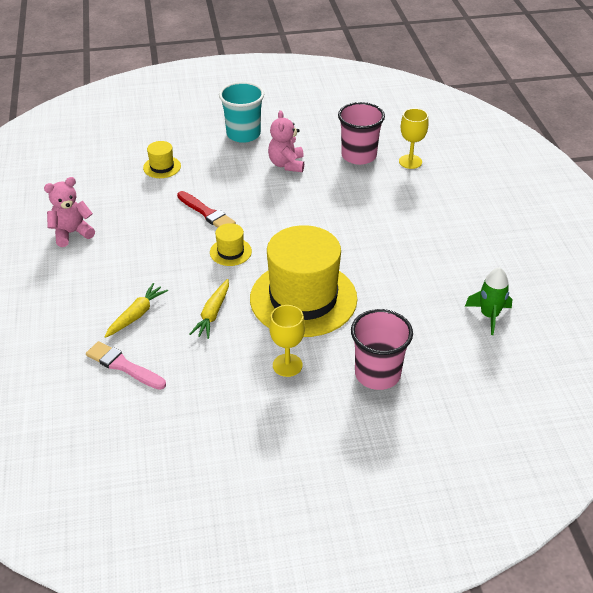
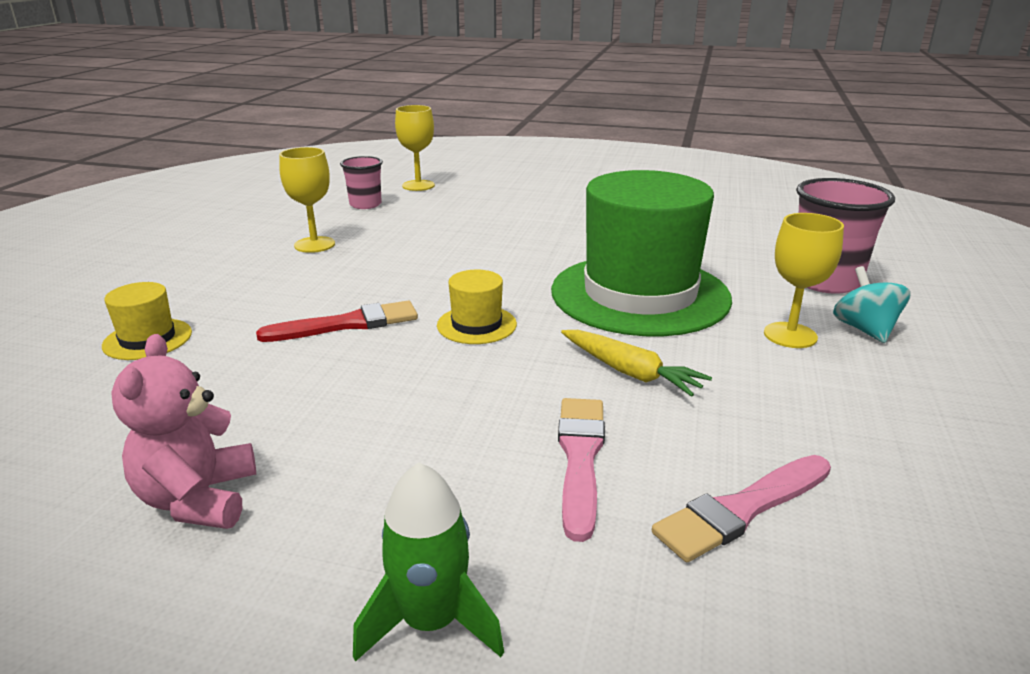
camera: 65 degrees left, 15 degrees down
yellow carrot [105,283,168,338] -> pink brush [558,398,605,542]
turquoise cup [219,82,264,143] -> none
yellow hat [250,225,357,337] -> green hat [551,170,732,336]
pink teddy bear [268,111,304,172] -> yellow goblet [279,147,335,253]
pink cup [338,102,385,165] -> pink cup [340,156,383,209], size x0.60
green rocket [465,267,512,335] -> green rocket moved to [353,462,504,662]
none -> turquoise spinning top [833,266,911,343]

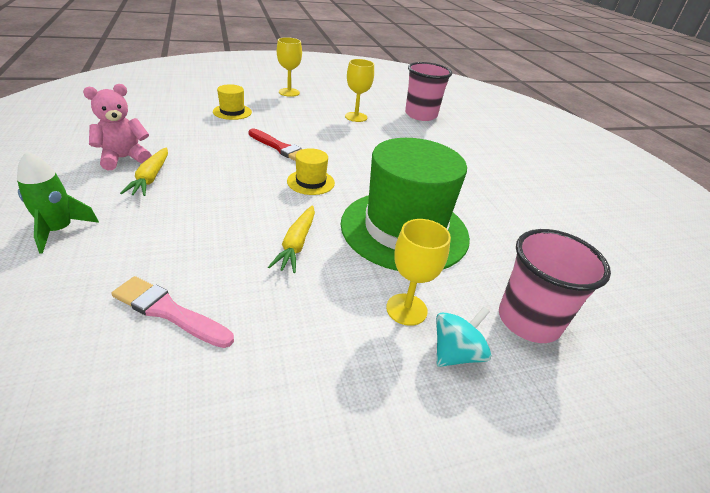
camera: 55 degrees right, 10 degrees up
pink cup [340,156,383,209] -> pink cup [405,62,452,121], size x1.67
yellow goblet [395,105,435,191] -> yellow goblet moved to [277,37,302,97]
pink brush [558,398,605,542] -> none
none -> yellow carrot [120,147,168,196]

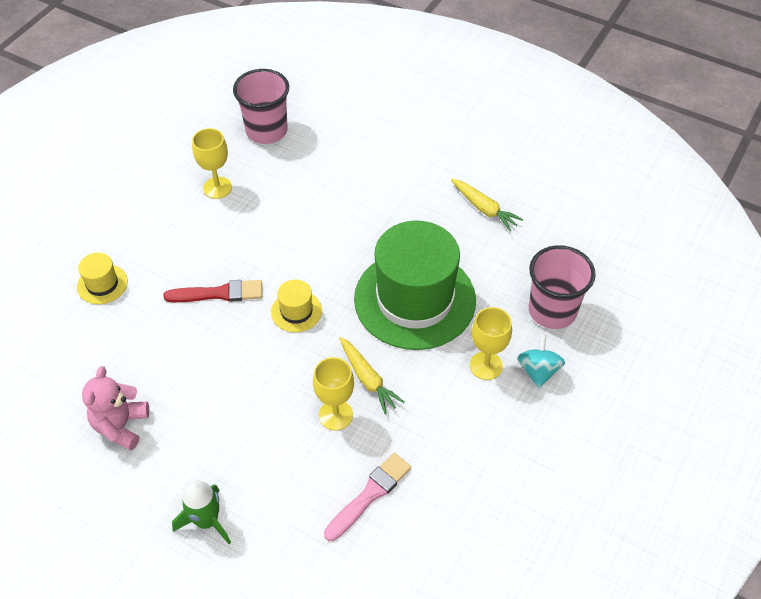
camera: 40 degrees left, 15 degrees up
pink brush [111,276,234,348] -> pink brush turned 150 degrees clockwise [324,453,411,541]
yellow carrot [120,147,168,196] -> yellow carrot moved to [451,179,523,231]
yellow goblet [277,37,302,97] -> yellow goblet moved to [313,357,354,431]

